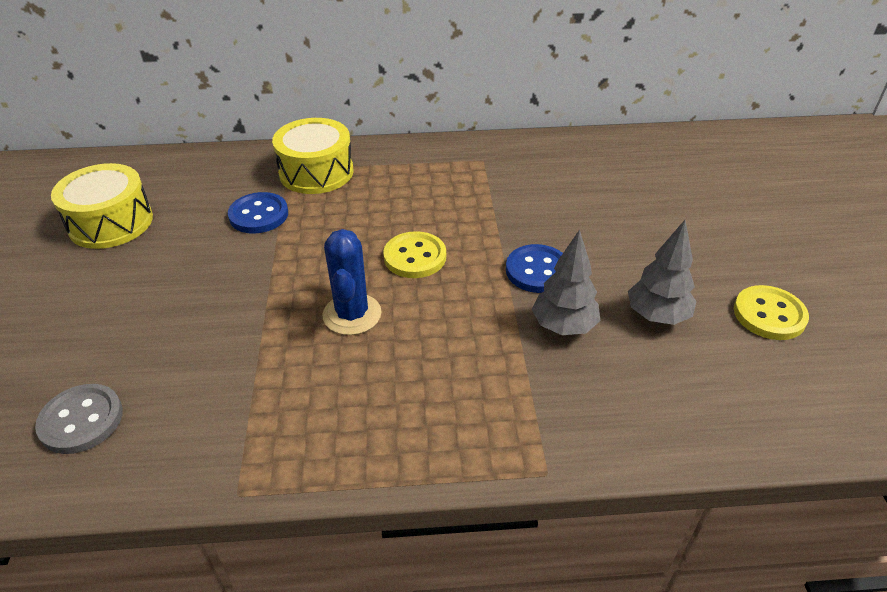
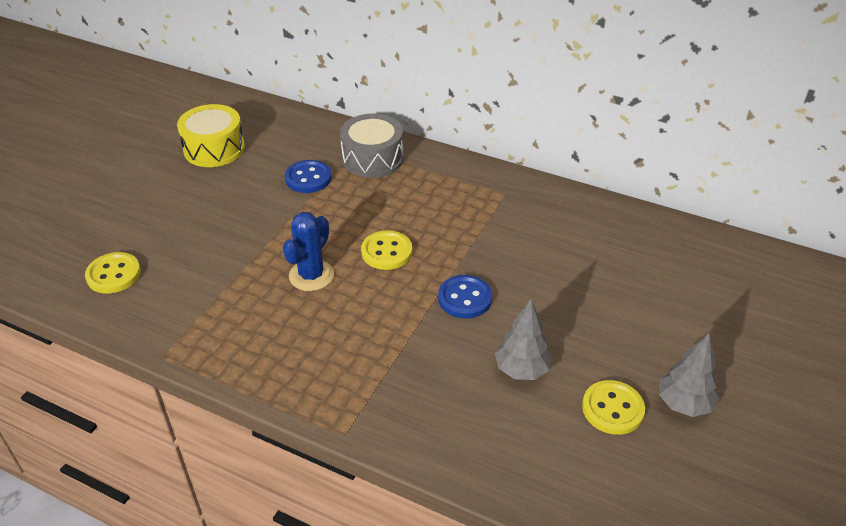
camera: 30 degrees right, 0 degrees up
grey button [35,384,123,454] -> yellow button [85,252,141,294]
yellow drum [272,118,354,194] -> grey drum [340,114,403,178]
grey tree [532,230,600,335] -> grey tree moved to [659,333,719,417]

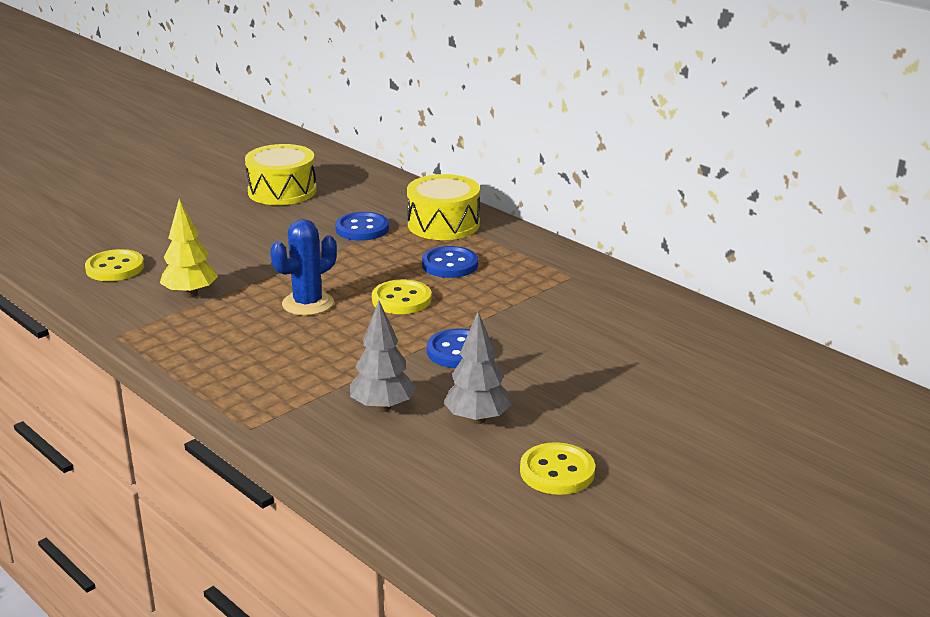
camera: 20 degrees right, 15 degrees down
grey drum [340,114,403,178] -> yellow drum [407,174,480,240]
grey tree [659,333,719,417] -> grey tree moved to [350,300,416,412]
none -> yellow tree [160,199,218,298]
none -> blue button [422,246,478,278]

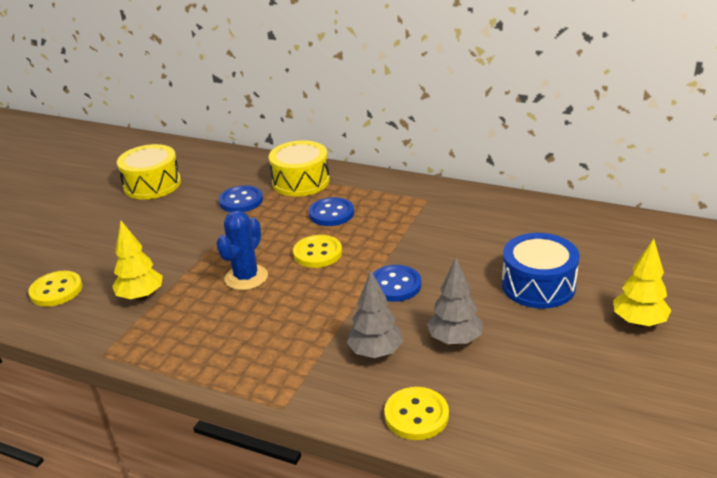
camera: 20 degrees left, 5 degrees up
yellow button [520,442,595,495] -> yellow button moved to [384,387,449,440]
none -> blue drum [502,233,580,309]
none -> yellow tree [613,239,672,327]

